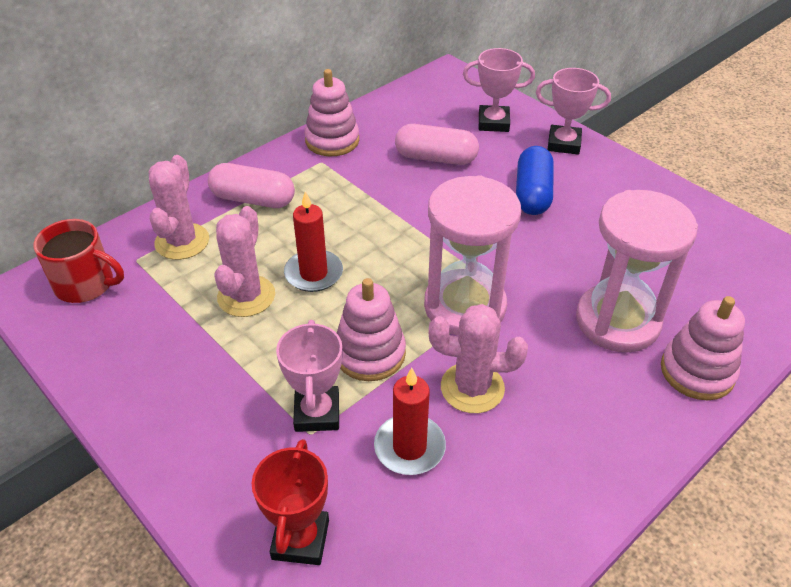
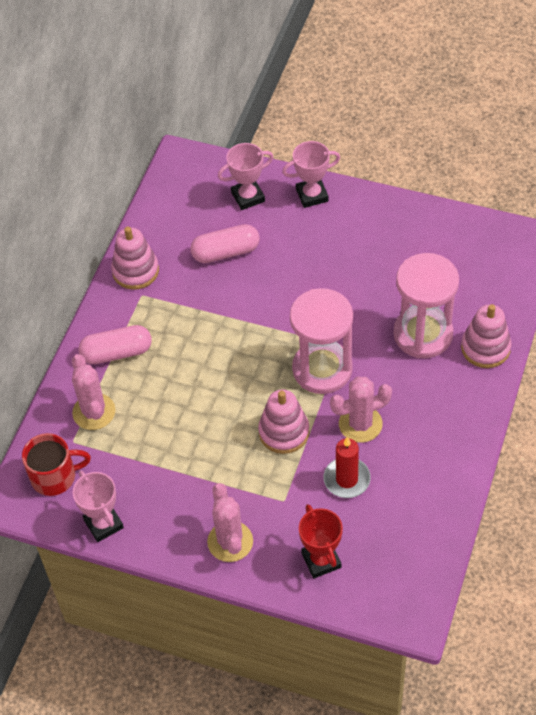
camera: 25 degrees left, 10 degrees up
pink cactus [214,206,275,317] -> pink cactus moved to [207,483,253,562]
pink trophy [276,320,343,432] -> pink trophy moved to [73,470,124,542]
red candle [284,191,343,292] -> none
blue capsule [516,146,554,215] -> none

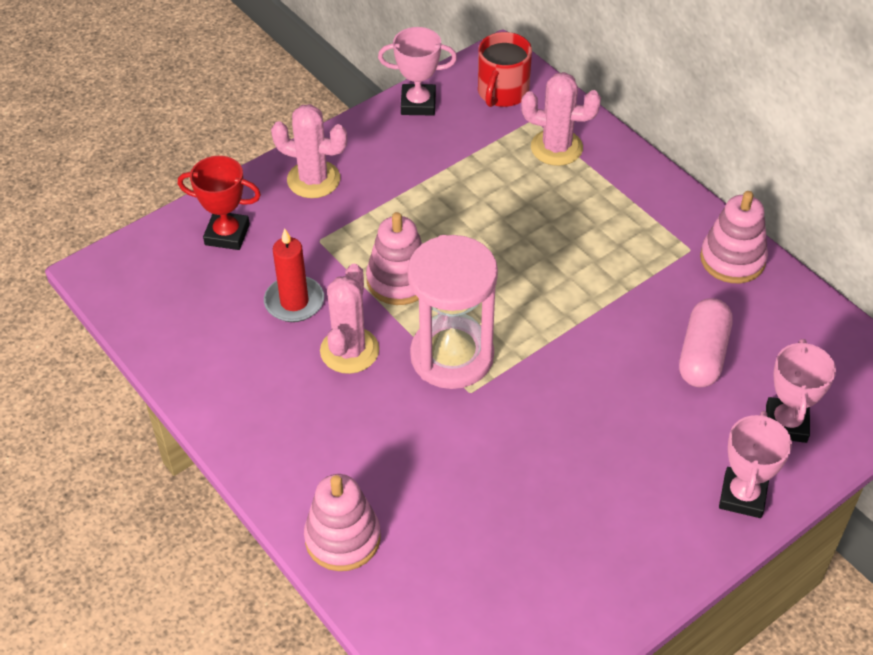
camera: 120 degrees right, 5 degrees down
pink capsule [78,325,152,364] -> none
pink hourglass [394,253,459,358] -> none

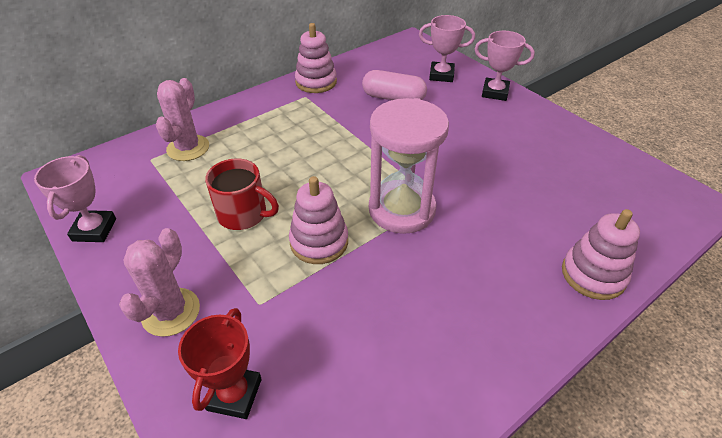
camera: 90 degrees left, 5 degrees down
red candle [264,228,324,322] -> none
pink cactus [320,264,379,374] -> none
red mug [478,32,532,107] -> red mug moved to [205,158,279,230]

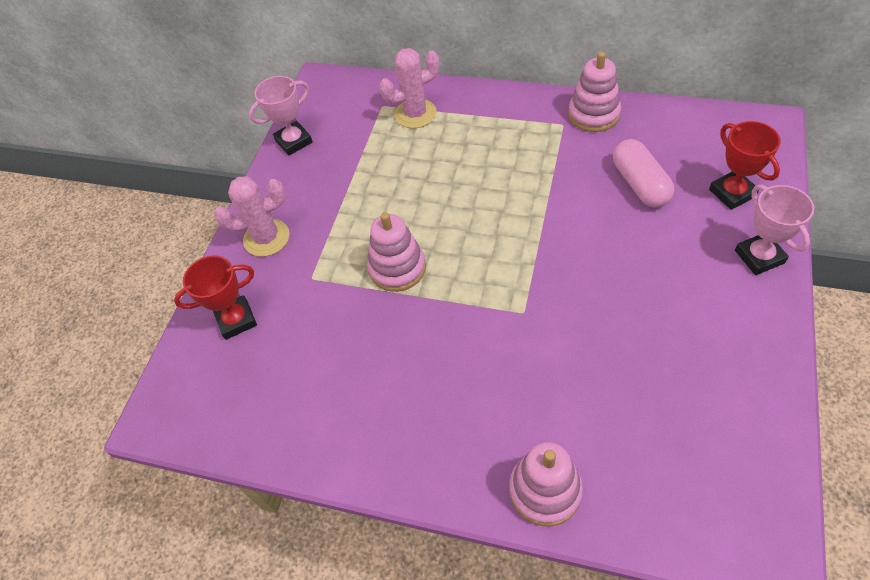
camera: 60 degrees right, 10 degrees up
red mug [205,158,279,230] -> none
pink hourglass [369,98,449,234] -> none
pink trophy [419,15,475,82] -> red trophy [709,121,781,210]

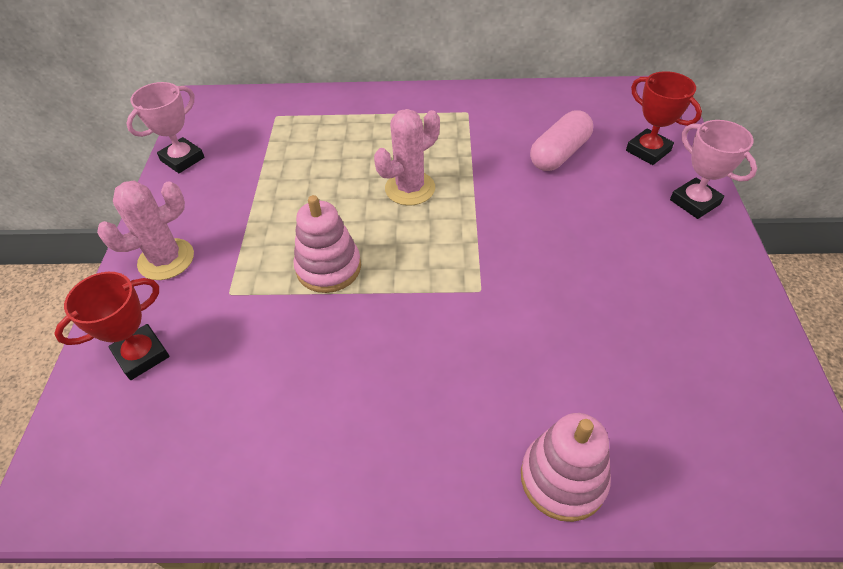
camera: 20 degrees left, 5 degrees down
pink cactus [379,48,440,129] -> pink cactus moved to [374,109,440,206]
pink stacking toy [568,52,621,132] -> none
pink capsule [613,139,674,207] -> pink capsule turned 75 degrees clockwise [530,110,593,171]

